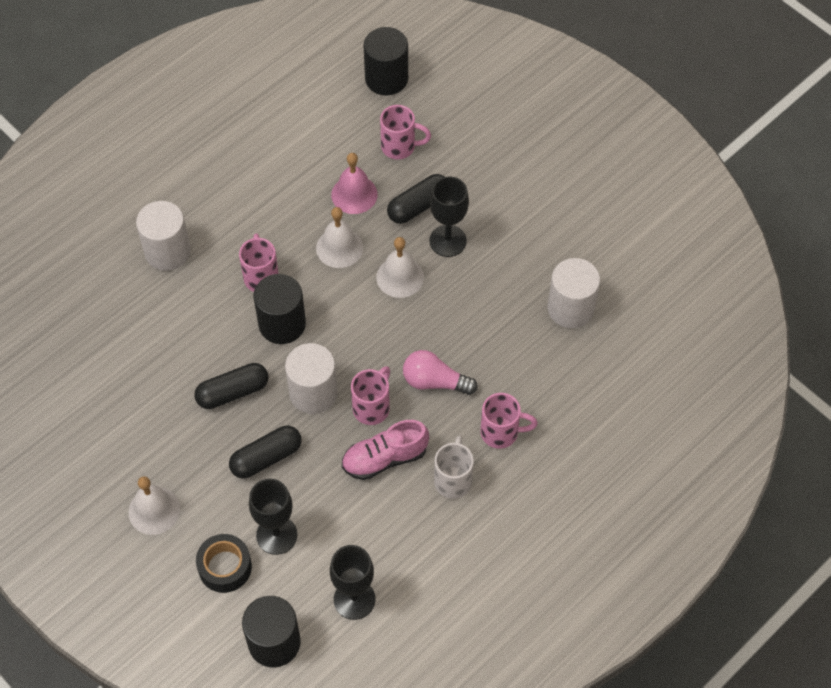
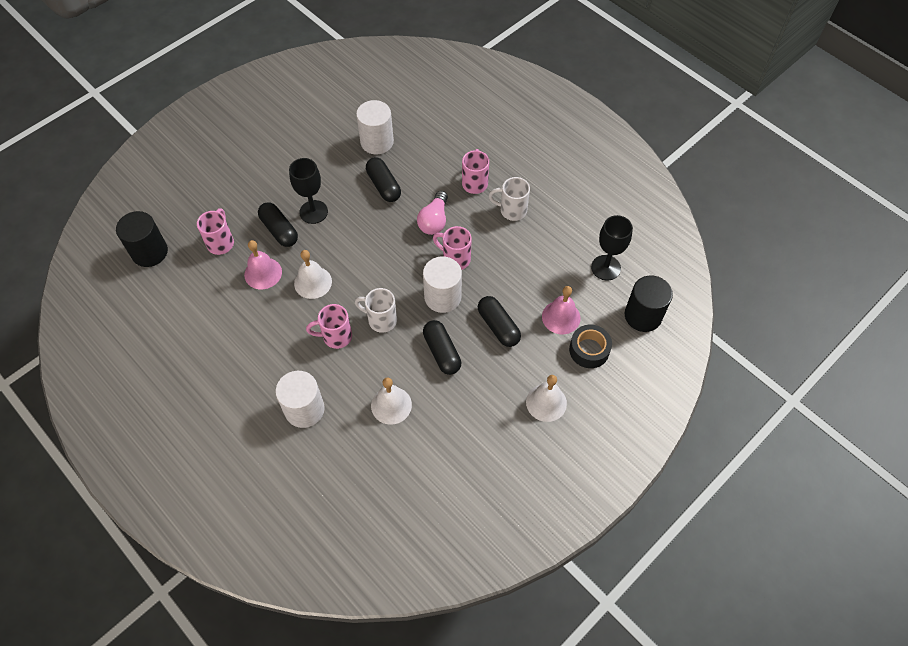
camera: 90 degrees left, 0 degrees up
black goblet [249,479,297,555] -> pink bell [542,286,581,334]
black cylinder [254,274,306,344] -> white mug [355,288,397,333]
pink shoe [342,420,429,480] -> none
white bell [376,237,424,298] -> white bell moved to [371,377,412,425]
none -> black capsule [366,157,401,202]

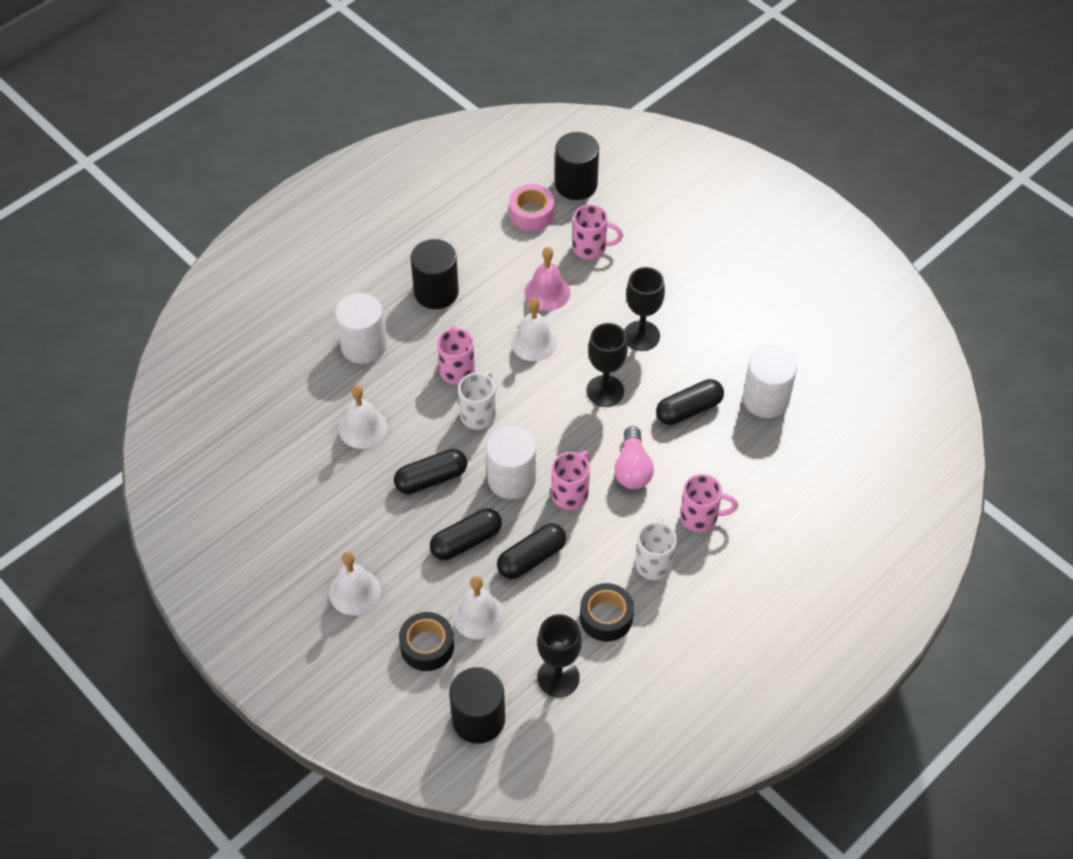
camera: 90 degrees right, 5 degrees down
black capsule [258,202,298,247] -> black capsule moved to [497,523,566,579]
pink light bulb [417,191,448,235] -> pink light bulb turned 105 degrees counterclockwise [614,426,654,489]
pink bell [542,286,581,334] -> white bell [452,576,505,639]
none -> black cylinder [410,239,459,309]
none -> pink tape [509,184,554,231]
none -> black tape [580,583,634,642]
none -> black goblet [586,323,628,407]

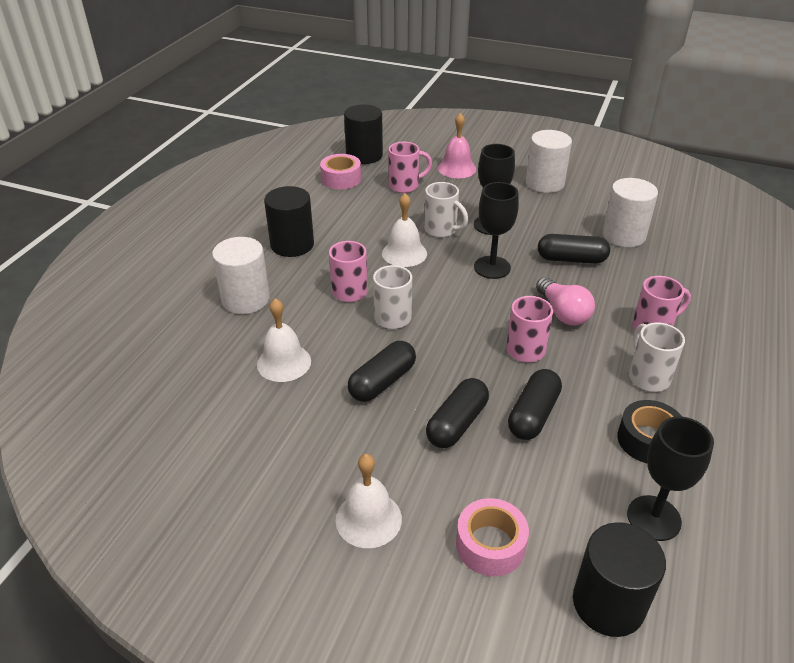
camera: 25 degrees left, 15 degrees down
black tape [399,612,454,671] -> pink tape [456,498,529,577]
white bell [452,576,505,639] -> none
white cylinder [486,426,536,499] -> white cylinder moved to [526,130,572,193]
pink bell [525,247,570,311] -> pink bell moved to [438,113,476,178]
black capsule [656,379,724,425] -> black capsule turned 60 degrees clockwise [538,234,610,264]
none -> white mug [424,182,468,237]

